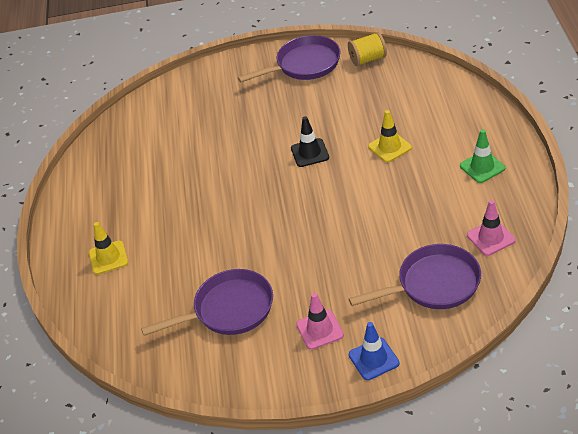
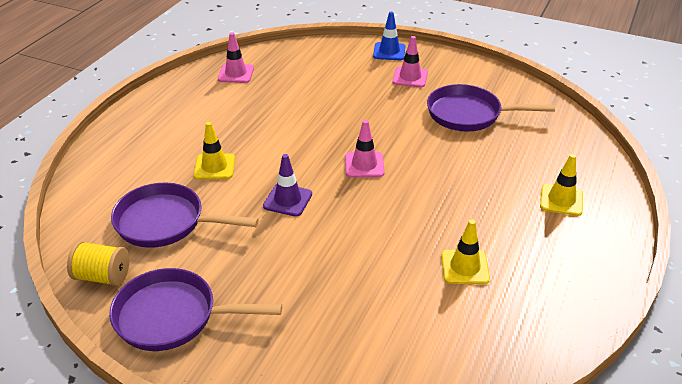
camera: 155 degrees left, 5 degrees down
black traffic cone [291,116,329,167] -> purple traffic cone [263,154,312,217]
purple pan [349,244,481,309] -> purple pan moved to [111,183,259,248]
green traffic cone [460,129,505,183] -> none
none -> pink traffic cone [345,120,384,178]
none -> yellow traffic cone [441,219,490,284]

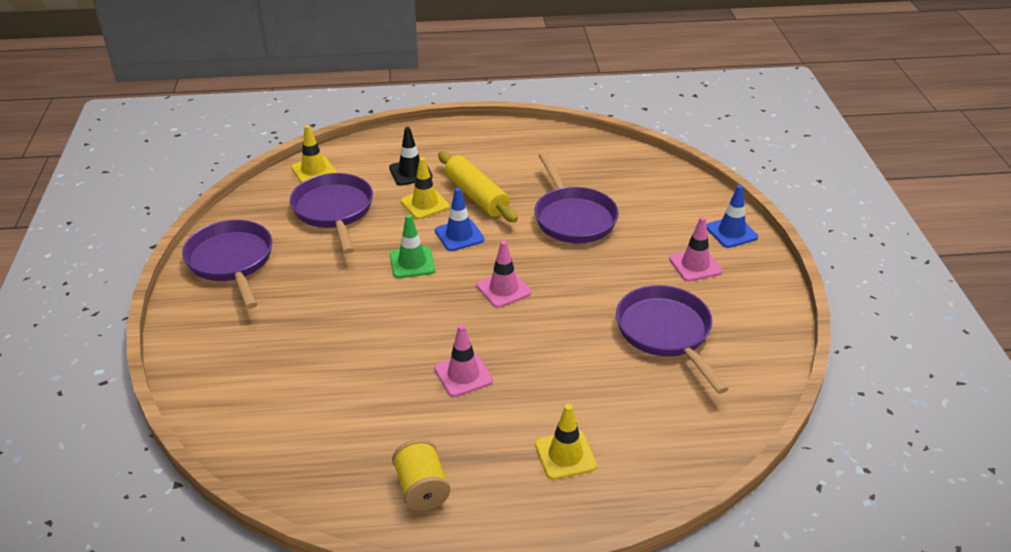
camera: 60 degrees right, 0 degrees up
yellow spool [67,241,129,286] -> yellow spool moved to [392,439,450,511]
pink traffic cone [218,32,254,83] -> pink traffic cone moved to [434,324,493,397]
purple traffic cone [263,154,312,217] -> green traffic cone [390,214,435,278]
yellow traffic cone [441,219,490,284] -> yellow traffic cone moved to [291,125,337,183]
none -> black traffic cone [389,127,433,186]
none -> blue traffic cone [435,188,484,251]
none -> yellow rolling pin [438,151,518,223]
none -> purple pan [534,152,619,243]

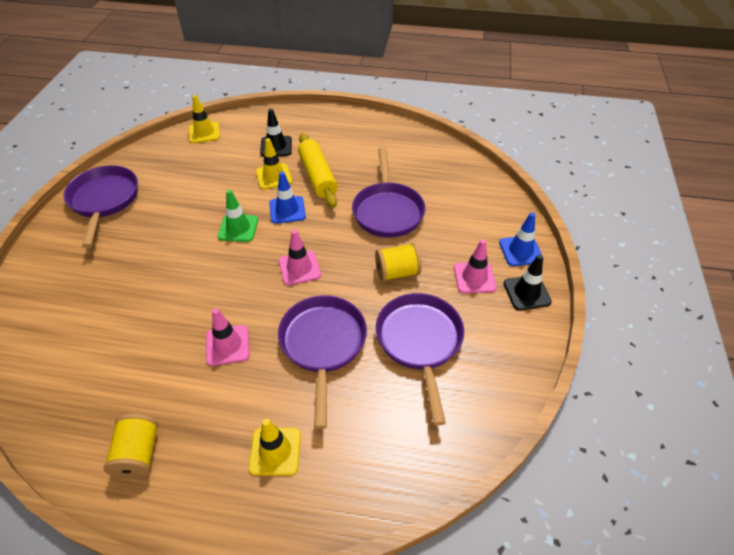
camera: 15 degrees right, 10 degrees up
purple pan [290,173,373,254] -> purple pan moved to [278,295,367,429]
none -> yellow spool [375,243,422,282]
none -> black traffic cone [503,255,552,310]

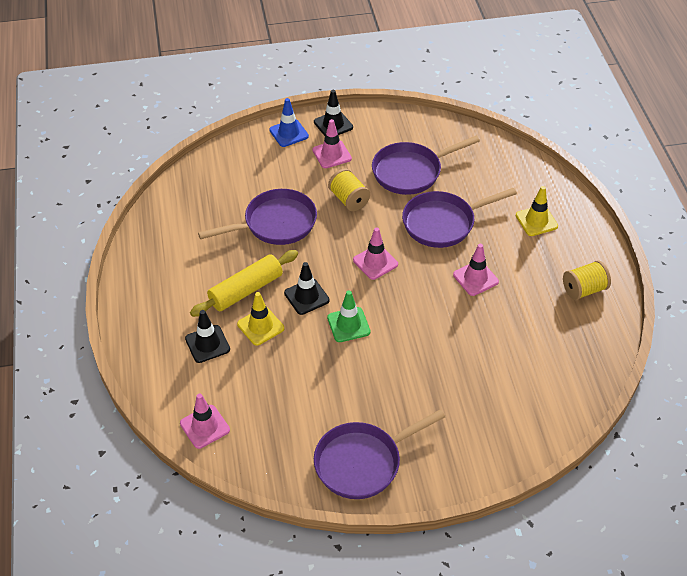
camera: 110 degrees left, 0 degrees up
yellow traffic cone [189,95,220,143] -> pink traffic cone [180,393,230,449]
blue traffic cone [269,171,306,224] -> black traffic cone [284,262,330,315]

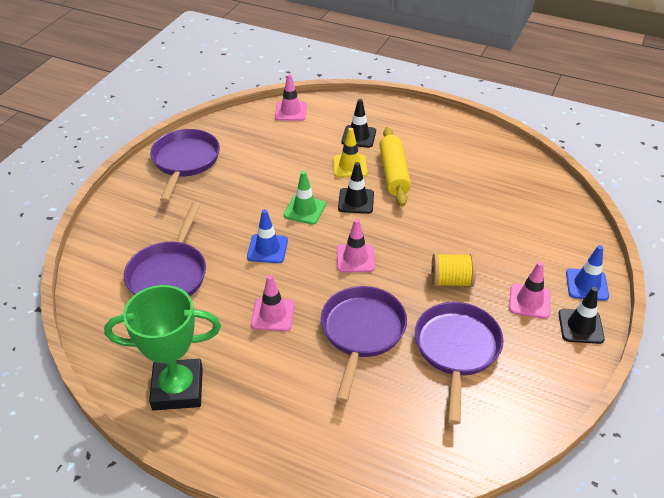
camera: 125 degrees right, 5 degrees down
purple pan [198,189,317,245] -> purple pan moved to [124,202,206,296]
yellow traffic cone [516,186,558,236] -> none
yellow spool [563,260,611,300] -> green trophy [104,285,221,410]
none -> blue traffic cone [247,209,288,263]

